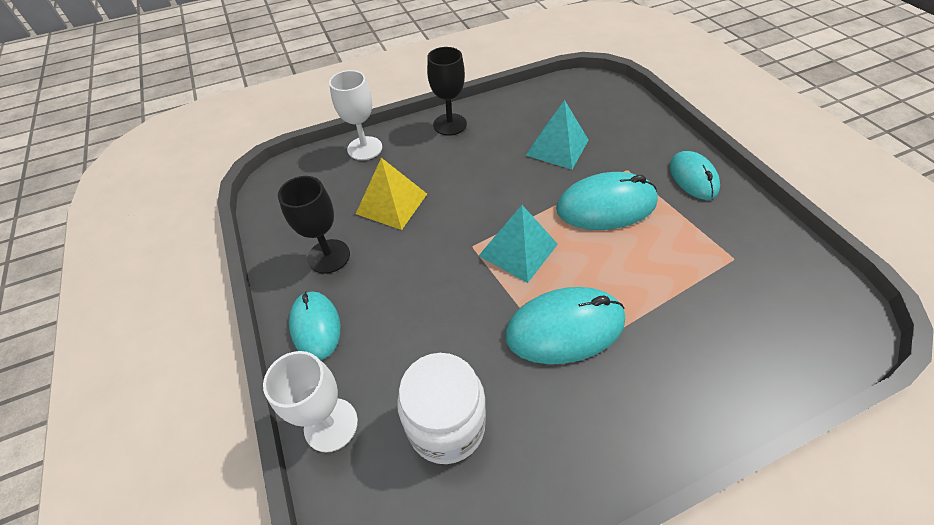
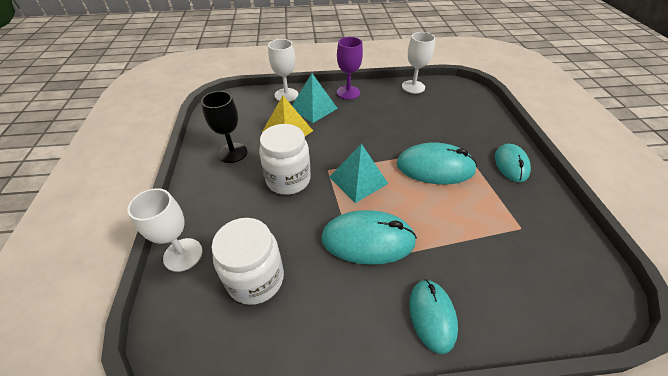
camera: 15 degrees right, 5 degrees down
turquoise mouse [289,291,341,360] -> turquoise mouse moved to [409,279,458,354]
black goblet [427,47,467,136] -> purple goblet [337,37,363,100]
turquoise pyramid [526,100,589,170] -> turquoise pyramid moved to [292,74,338,123]
none -> white jar [259,124,311,195]
none -> white goblet [402,32,435,94]

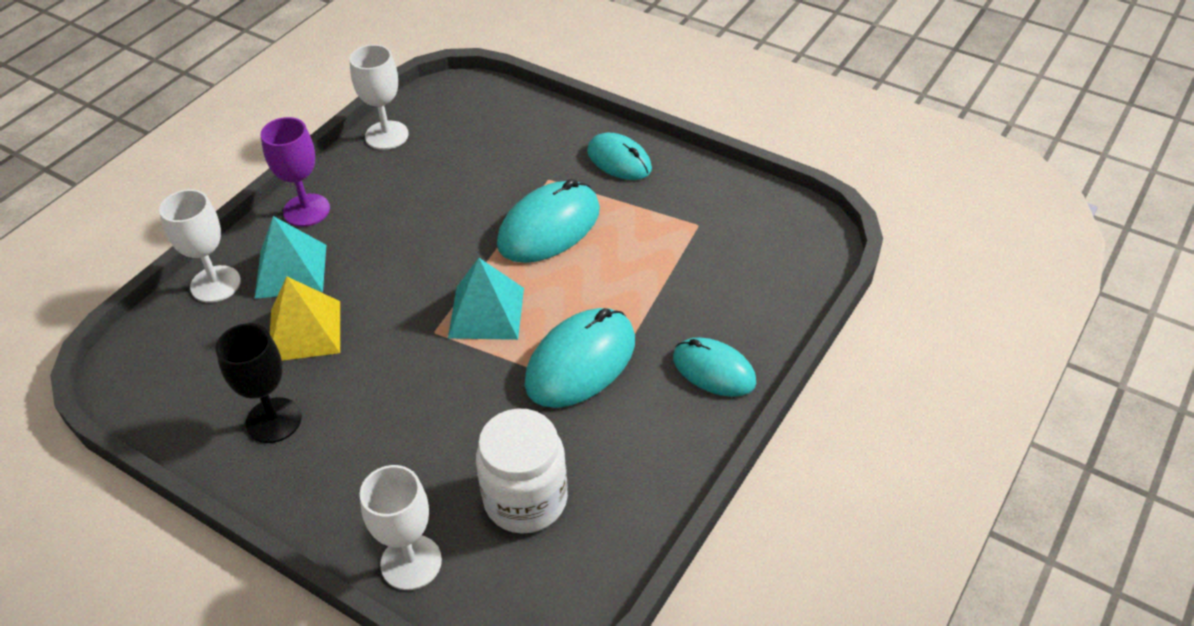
camera: 50 degrees left, 0 degrees up
white jar [259,124,311,195] -> none

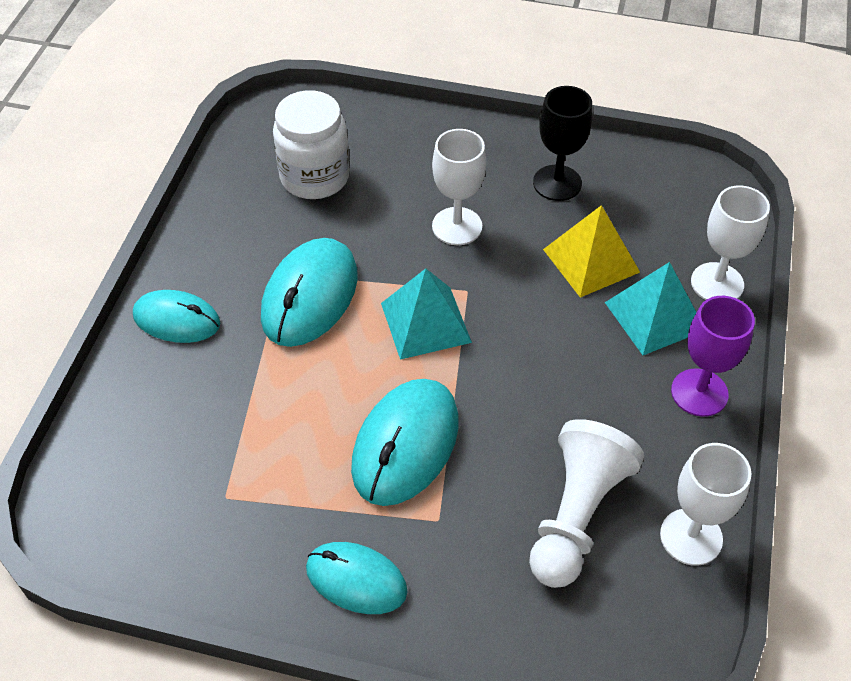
camera: 160 degrees right, 5 degrees up
white goblet [360,465,442,590] -> white goblet moved to [432,129,486,245]
none -> white pawn [529,419,644,588]

